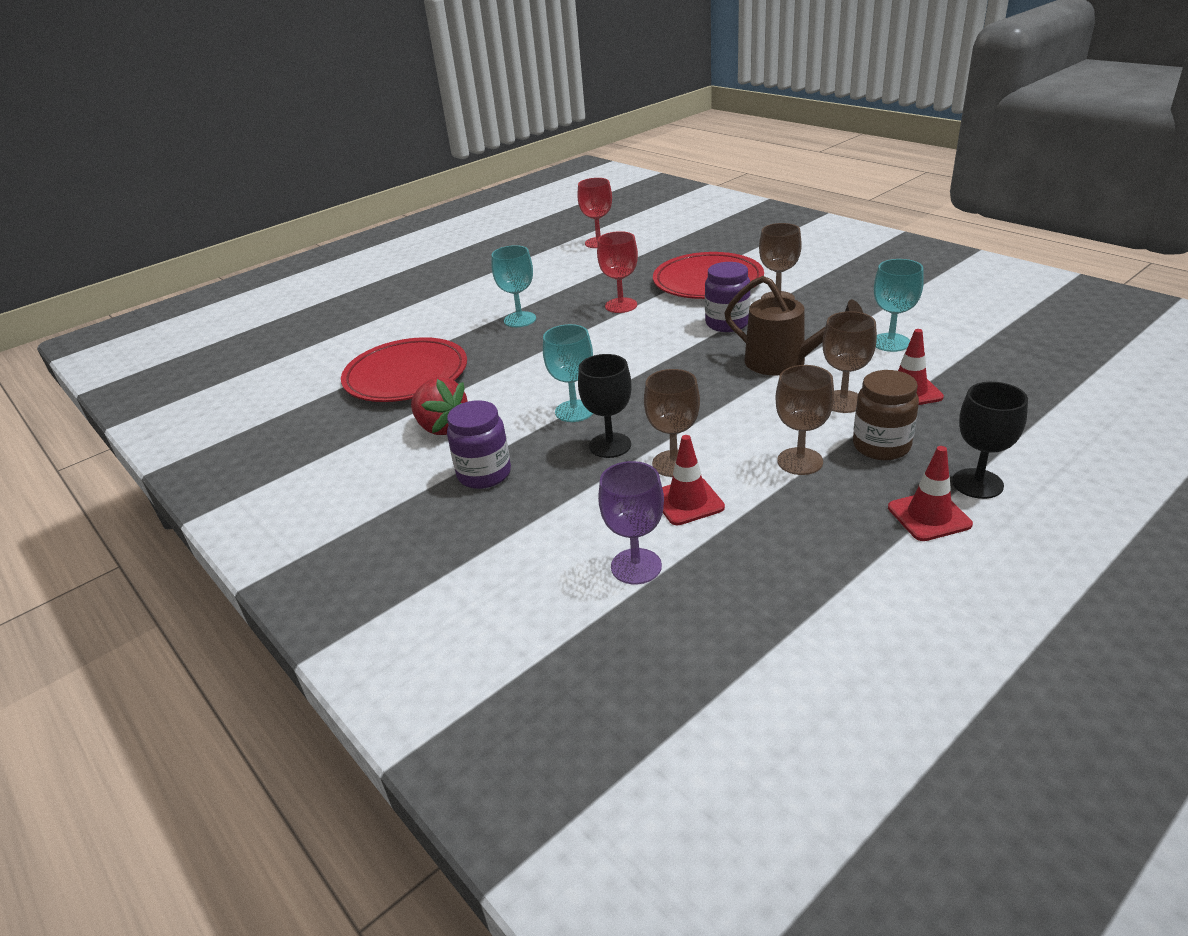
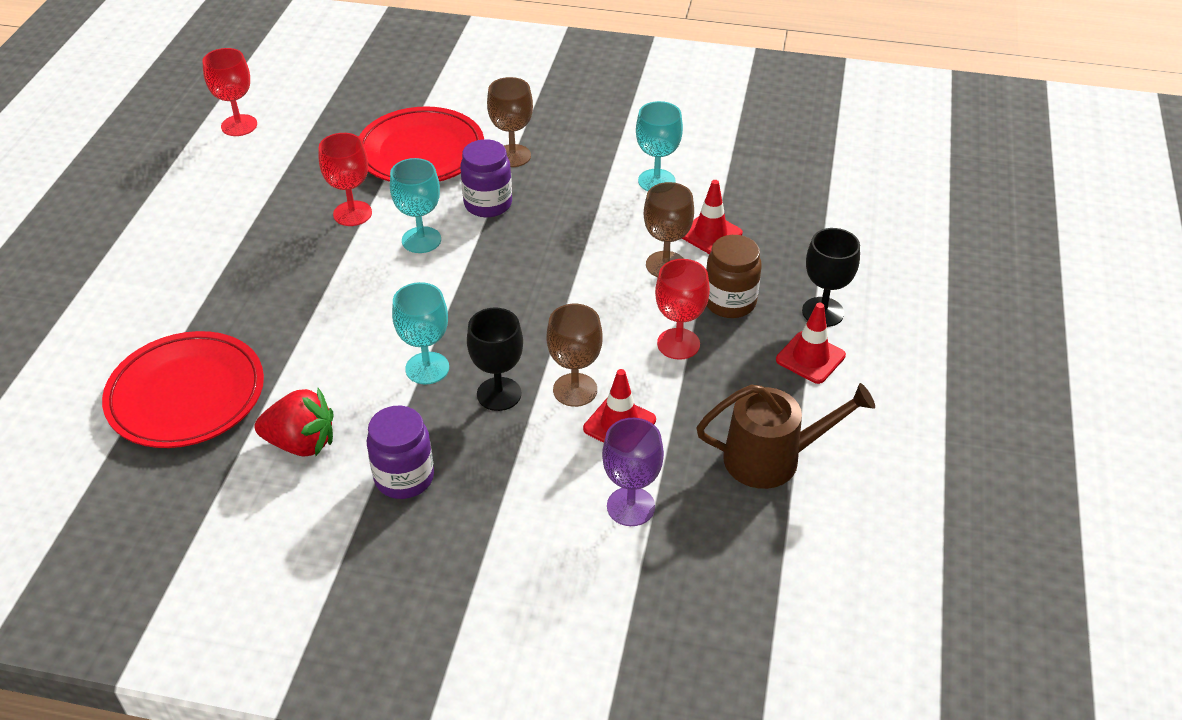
camera: 40 degrees left, 10 degrees up
turquoise goblet [491,245,536,327] -> turquoise goblet moved to [390,158,441,253]
brown watering can [724,276,863,376] -> brown watering can moved to [696,383,875,489]
brown goblet [775,365,834,475] -> red goblet [655,259,710,360]

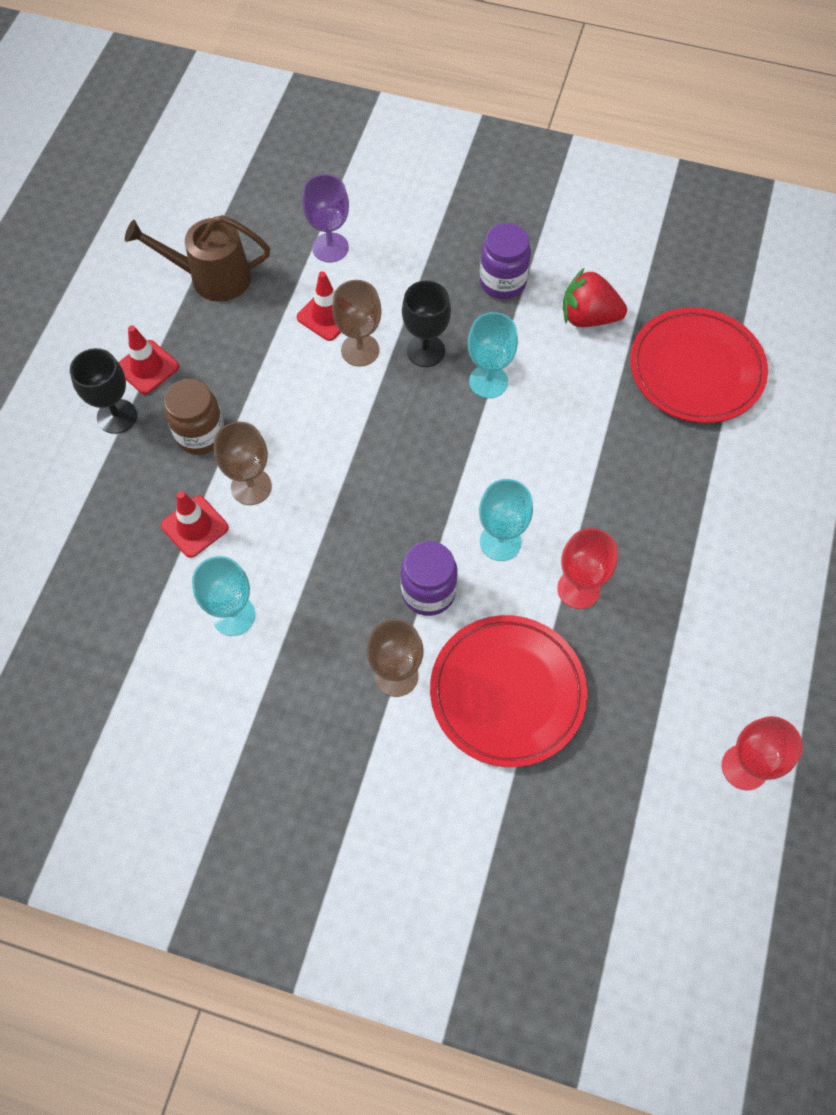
camera: 175 degrees left, 20 degrees up
red goblet [655,259,710,360] -> none

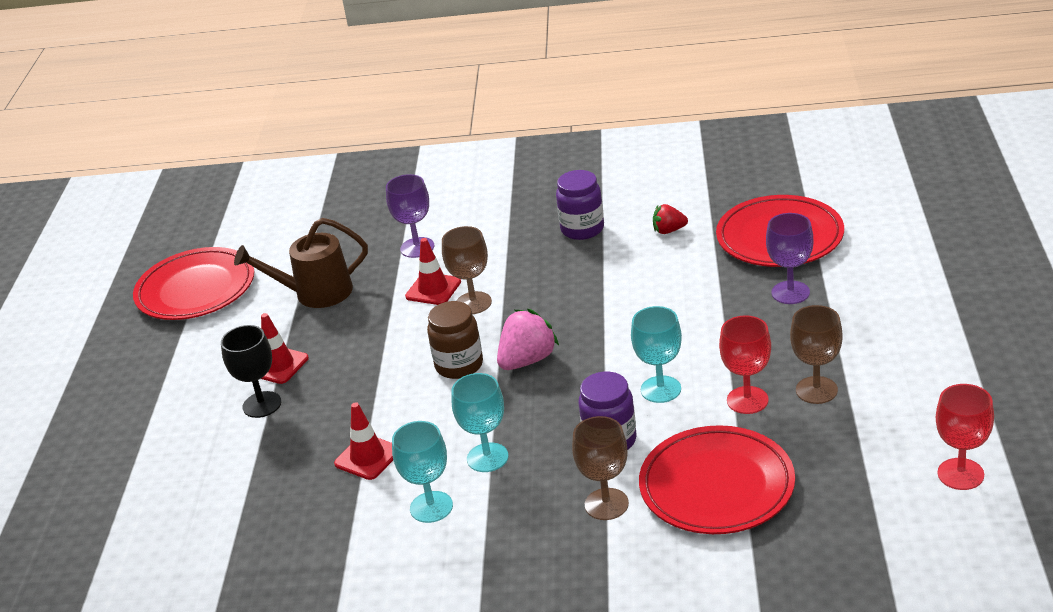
camera: 10 degrees left, 30 degrees down
brown jar [164,379,225,455] -> brown jar moved to [427,301,483,379]
brown goblet [214,422,272,505] -> brown goblet moved to [790,305,842,404]
black goblet [402,280,451,367] -> none
turquoise goblet [468,312,518,398] -> turquoise goblet moved to [451,373,509,472]
red strawberry [563,267,627,327] -> red strawberry [653,204,688,234], size x0.59
none -> red plate [133,247,255,320]
none -> pink strawberry [497,309,559,370]
none -> purple goblet [766,213,813,304]

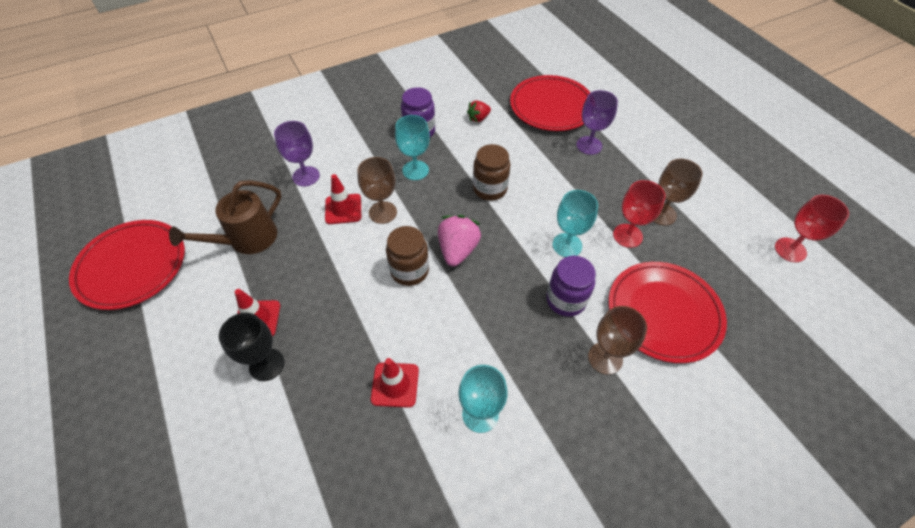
camera: 35 degrees left, 20 degrees up
turquoise goblet [451,373,509,472] -> turquoise goblet moved to [395,115,430,180]
none -> brown jar [473,144,510,201]

